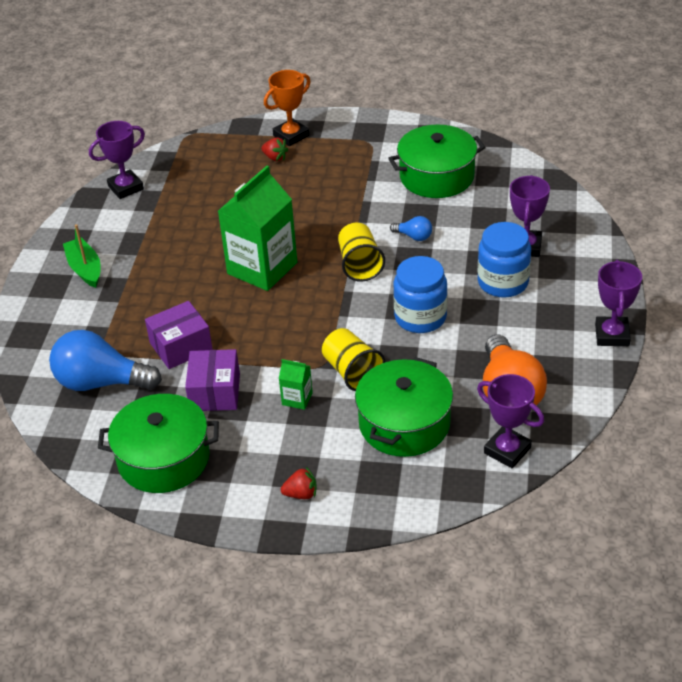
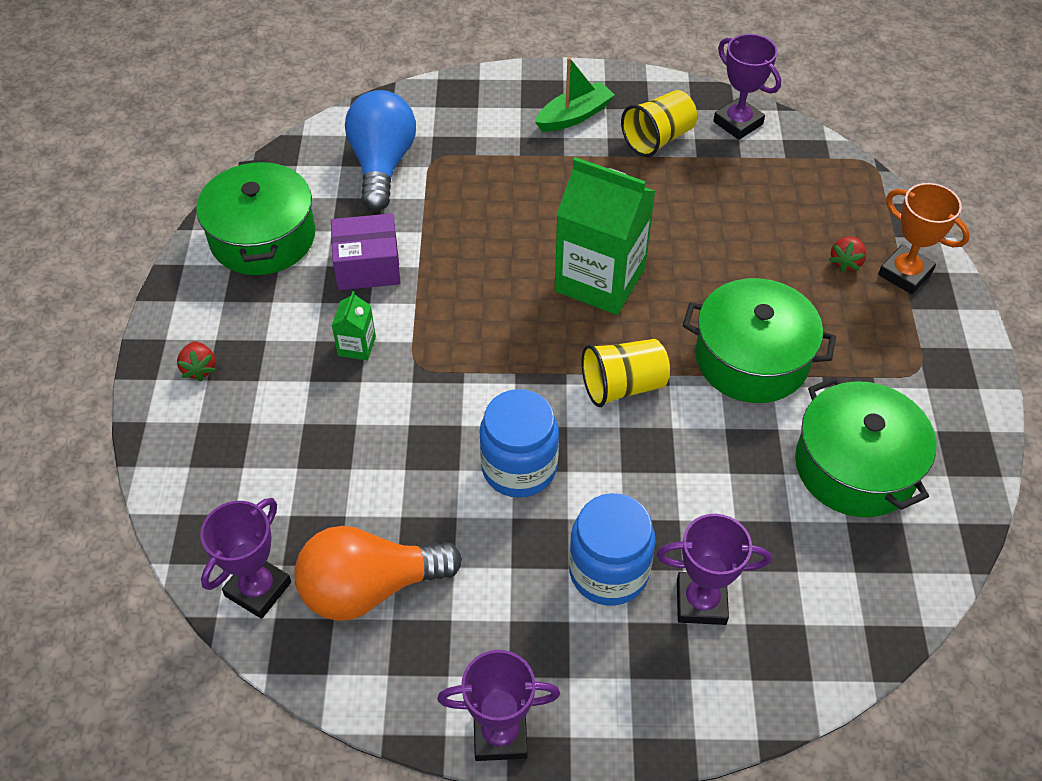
camera: 80 degrees right, 10 degrees up
purple box [145,301,213,369] -> none
yellow cup [322,328,385,391] -> yellow cup moved to [621,90,697,157]
green pot [355,357,453,457] -> green pot moved to [683,278,836,403]
blue light bulb [390,216,432,241] -> none

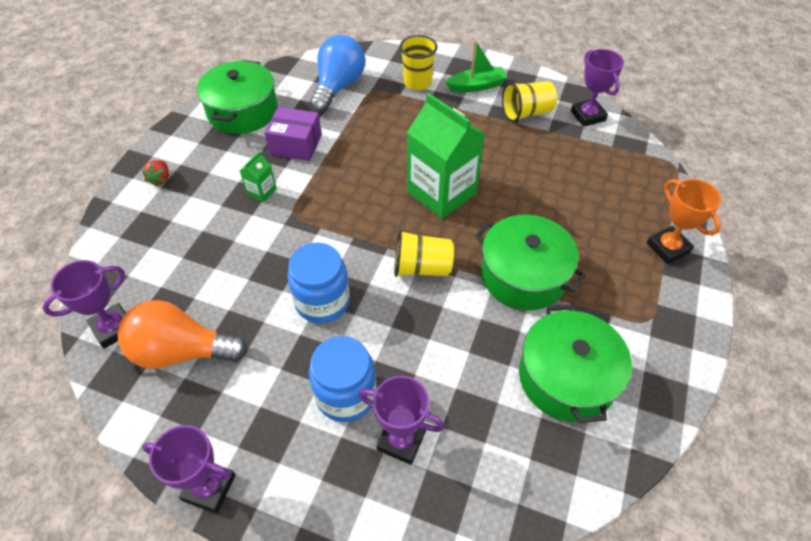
camera: 20 degrees right, 0 degrees up
red strawberry [829,237,867,273] -> none
none -> yellow cup [399,35,437,90]

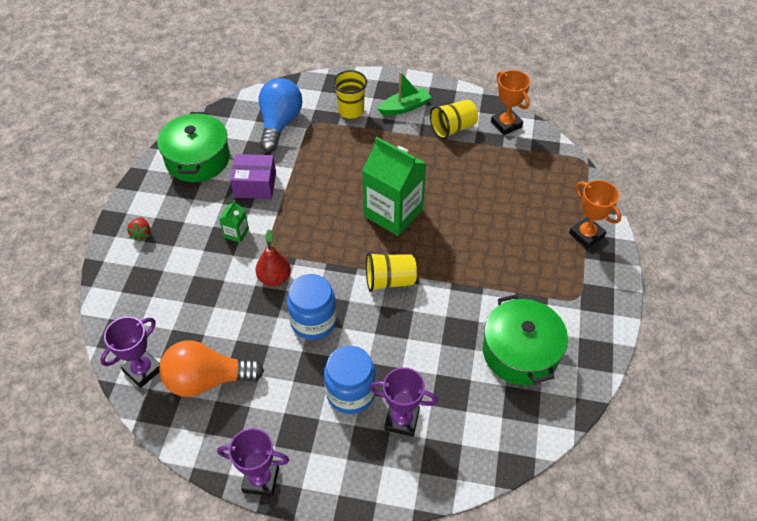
camera: 10 degrees left, 0 degrees up
green pot [475,215,586,310] -> none
purple trophy [571,49,624,127] -> orange trophy [491,70,530,135]
none -> red pear [255,229,291,286]

